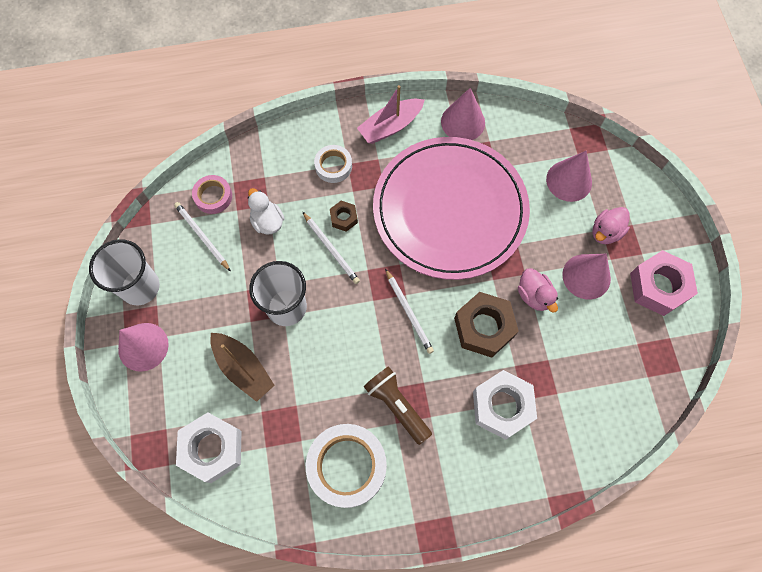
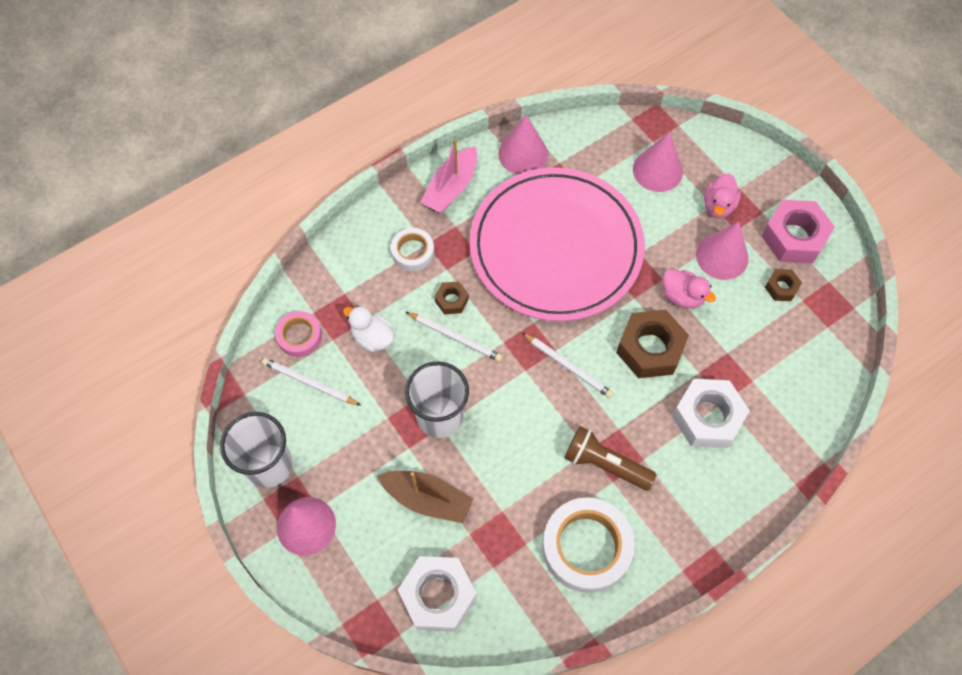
camera: 25 degrees left, 5 degrees down
none -> brown nut [765,269,802,301]

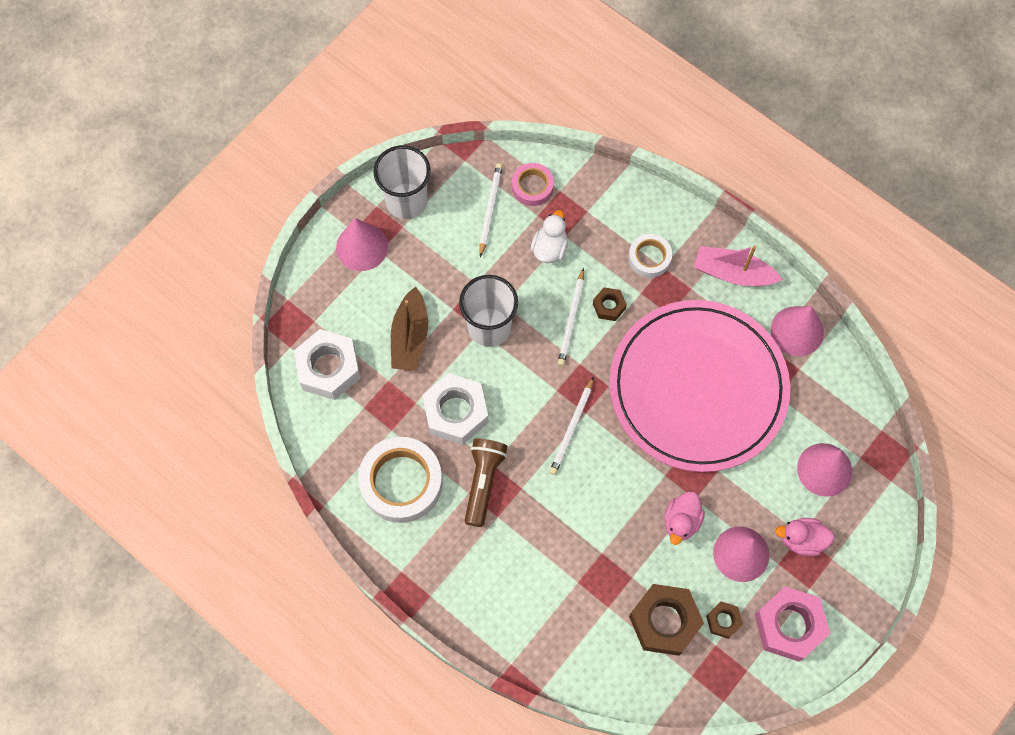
camera: 75 degrees right, 5 degrees up
brown nut [616,310,689,378] -> brown nut moved to [629,584,704,656]
white nut [672,379,750,448] -> white nut moved to [422,373,489,445]

